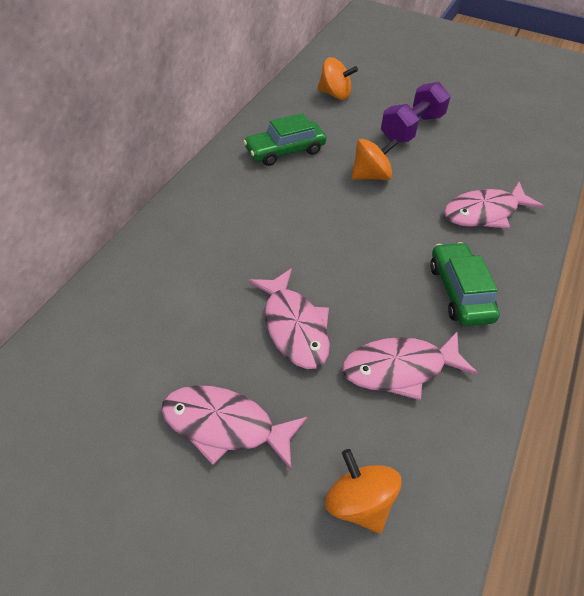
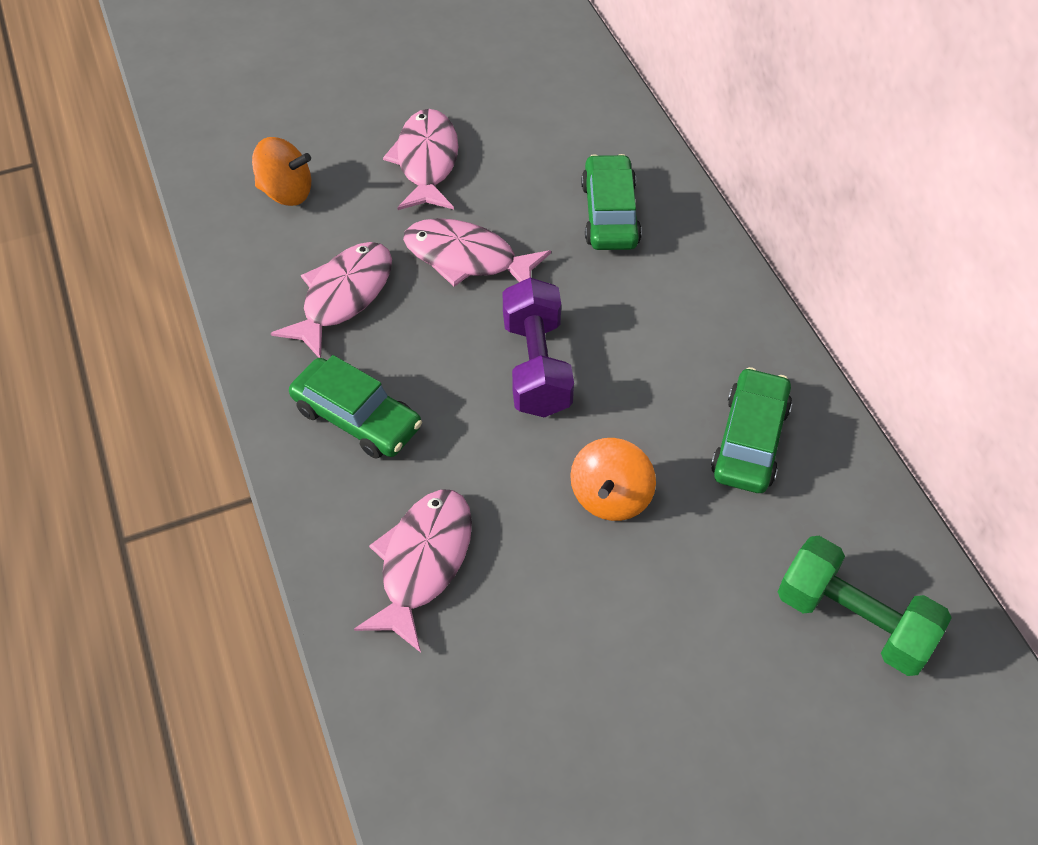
camera: 135 degrees right, 5 degrees up
pink fish [161,386,308,470] -> pink fish turned 60 degrees counterclockwise [383,109,458,210]
orange spinning top [317,57,358,100] -> green dumbbell [778,536,952,676]
purple dumbbell [381,82,451,143] -> purple dumbbell moved to [503,278,574,418]
none -> green car [581,154,642,250]

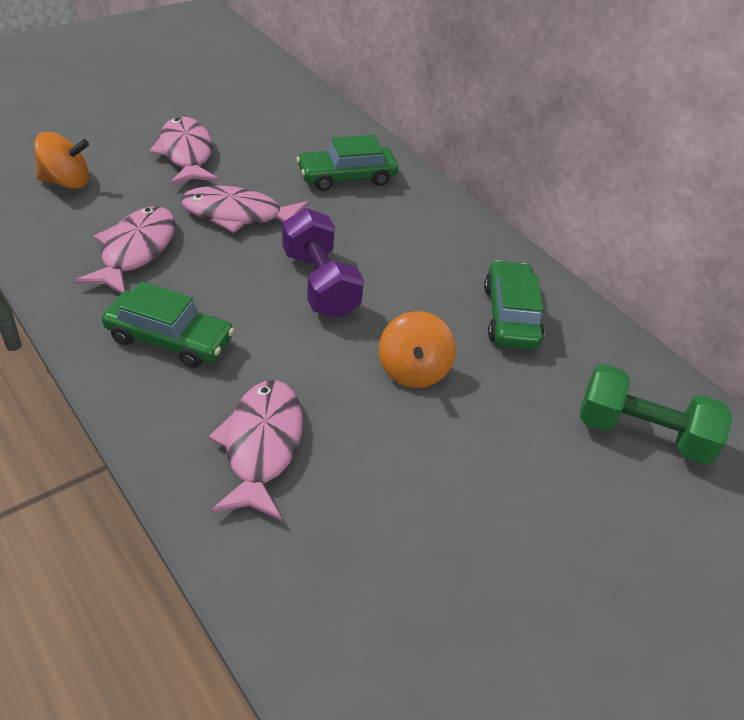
camera: 20 degrees left, 10 degrees down
green car [581,154,642,250] -> green car turned 90 degrees counterclockwise [296,135,398,191]

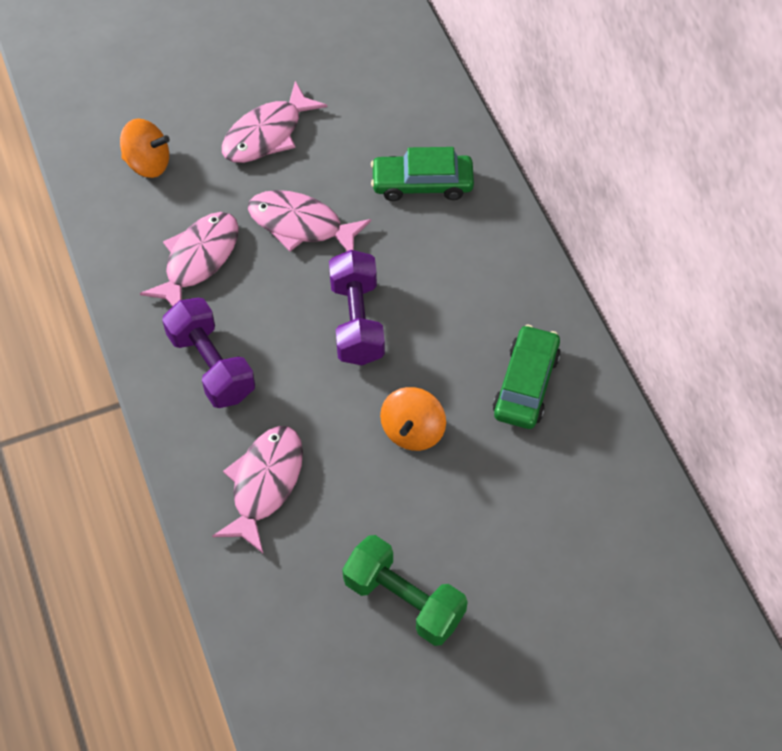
camera: 20 degrees right, 15 degrees up
green car [102,282,235,368] -> purple dumbbell [162,298,255,408]
pink fish [149,117,219,186] -> pink fish turned 135 degrees counterclockwise [222,81,327,163]
green dumbbell [580,364,733,464] -> green dumbbell moved to [342,535,468,646]

